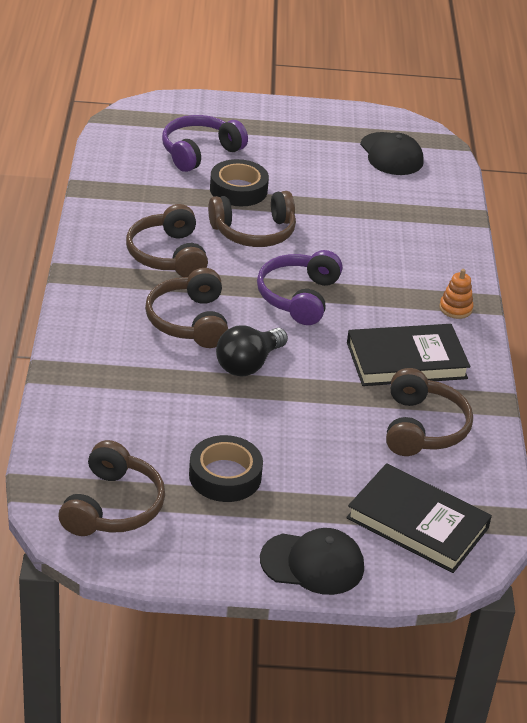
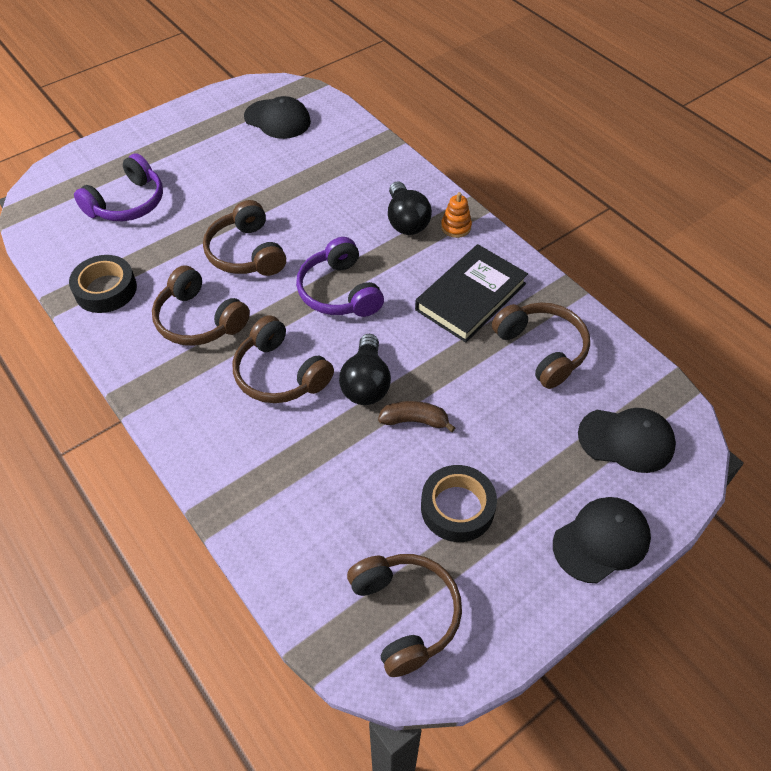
camera: 35 degrees left, 15 degrees up
purple headphones [162,115,248,172] -> purple headphones turned 150 degrees counterclockwise [74,153,163,221]
brown headphones [208,191,296,247] -> brown headphones turned 120 degrees clockwise [203,200,286,276]
black tape [210,159,269,206] -> black tape moved to [69,255,137,313]
black book [346,463,492,573] -> black cap [578,408,676,473]
none -> brown banana [378,401,456,432]
none -> black light bulb [388,182,432,235]

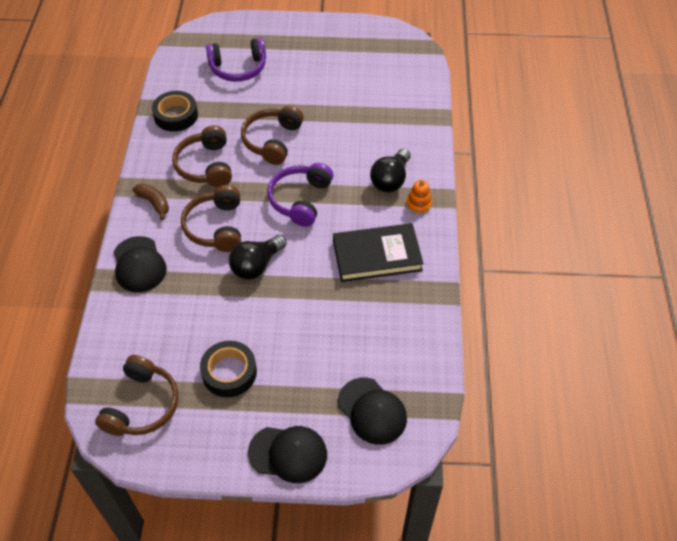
camera: 40 degrees right, 0 degrees up
black cap [244,96,311,139] -> black cap moved to [113,236,167,292]
brown banana [378,401,456,432] -> brown banana moved to [132,184,169,220]
brown headphones [492,303,590,389] -> none

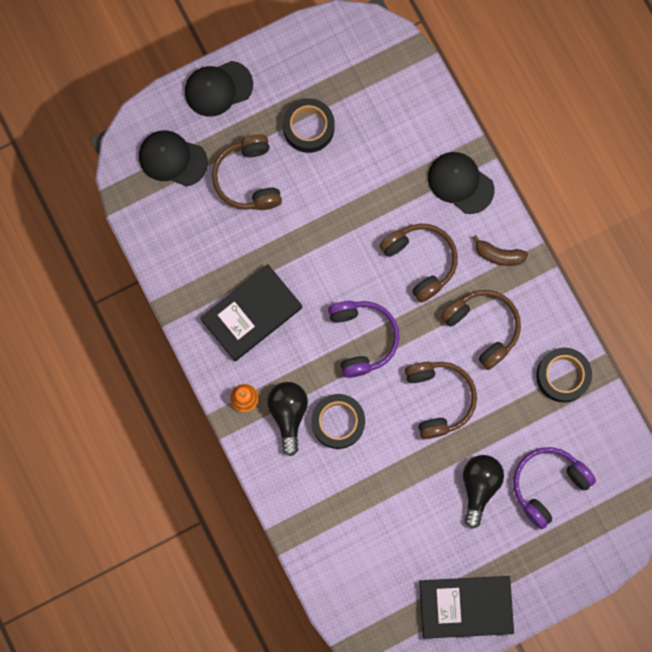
camera: 150 degrees right, 25 degrees up
brown headphones [95,355,179,436] -> brown headphones moved to [212,134,282,210]
black light bulb [229,235,287,280] -> black light bulb moved to [463,455,504,529]
none -> black tape [311,394,365,449]
none -> black book [419,576,514,639]

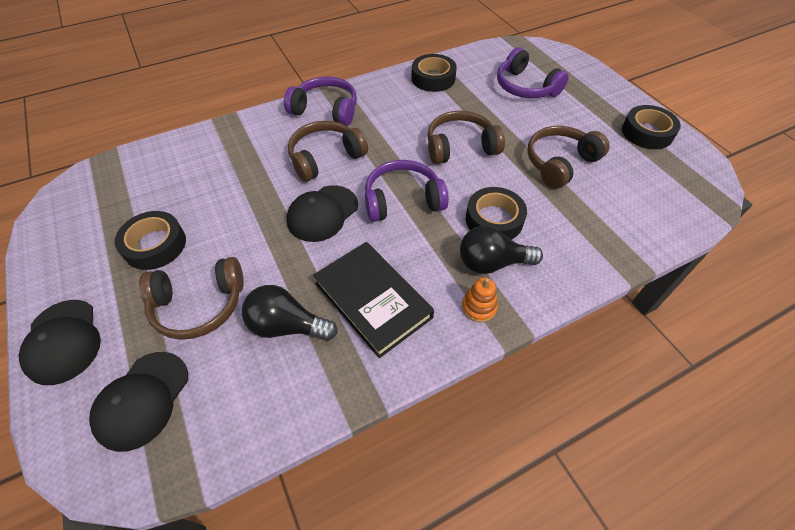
camera: 90 degrees left, 25 degrees down
black book [419,576,514,639] -> black tape [622,105,681,149]
black cap [428,152,494,214] -> black cap moved to [287,185,358,242]
brown headphones [441,290,521,370] -> brown headphones moved to [527,126,610,189]
black light bulb [463,455,504,529] -> black light bulb moved to [242,285,338,341]
brown banana [472,235,528,266] -> purple headphones [284,76,357,126]

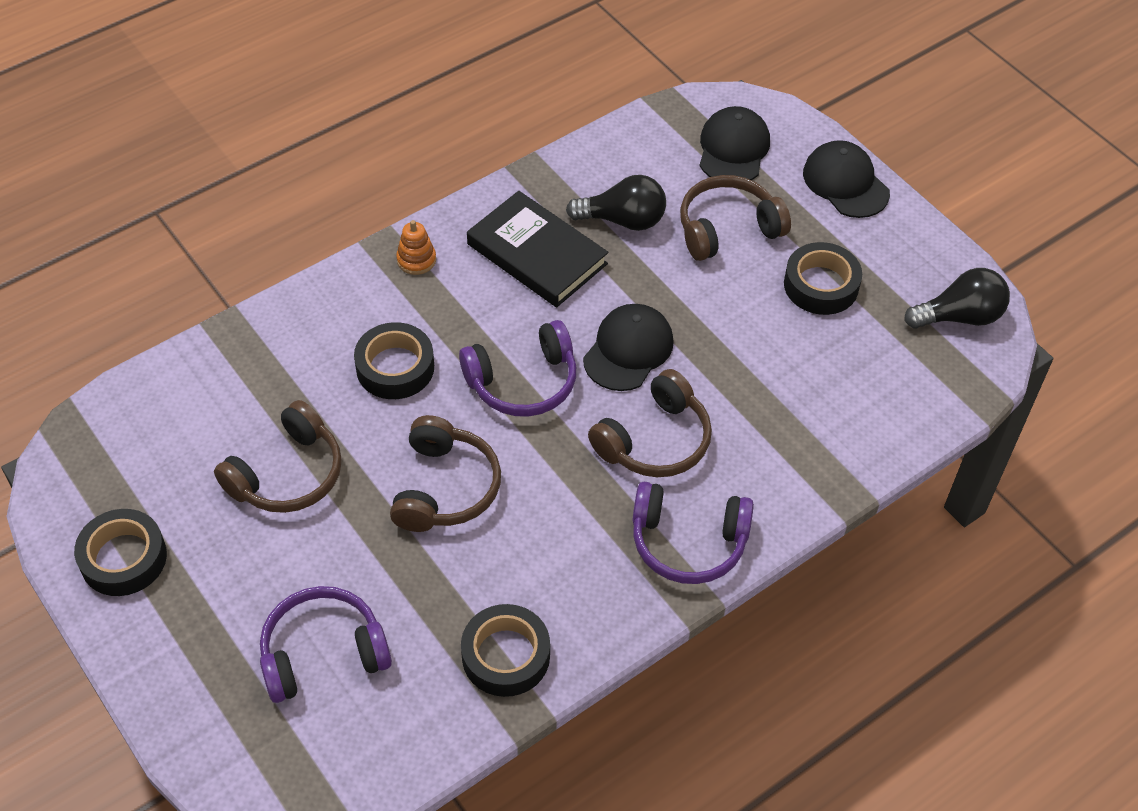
camera: 170 degrees right, 0 degrees up
brown headphones [427,111,505,164] -> brown headphones turned 60 degrees counterclockwise [390,415,501,532]
black light bulb [460,226,543,274] -> black light bulb moved to [904,268,1010,329]
purple headphones [497,47,569,98] -> purple headphones turned 60 degrees counterclockwise [260,586,392,703]

